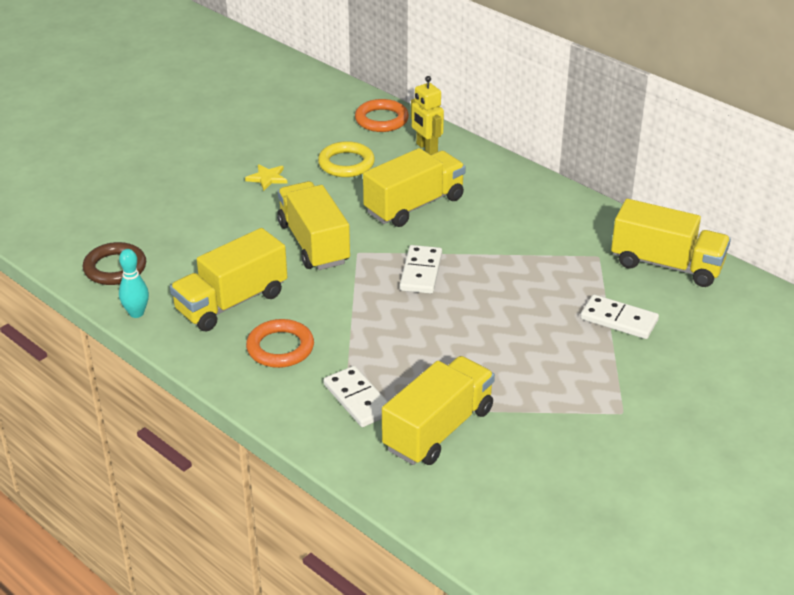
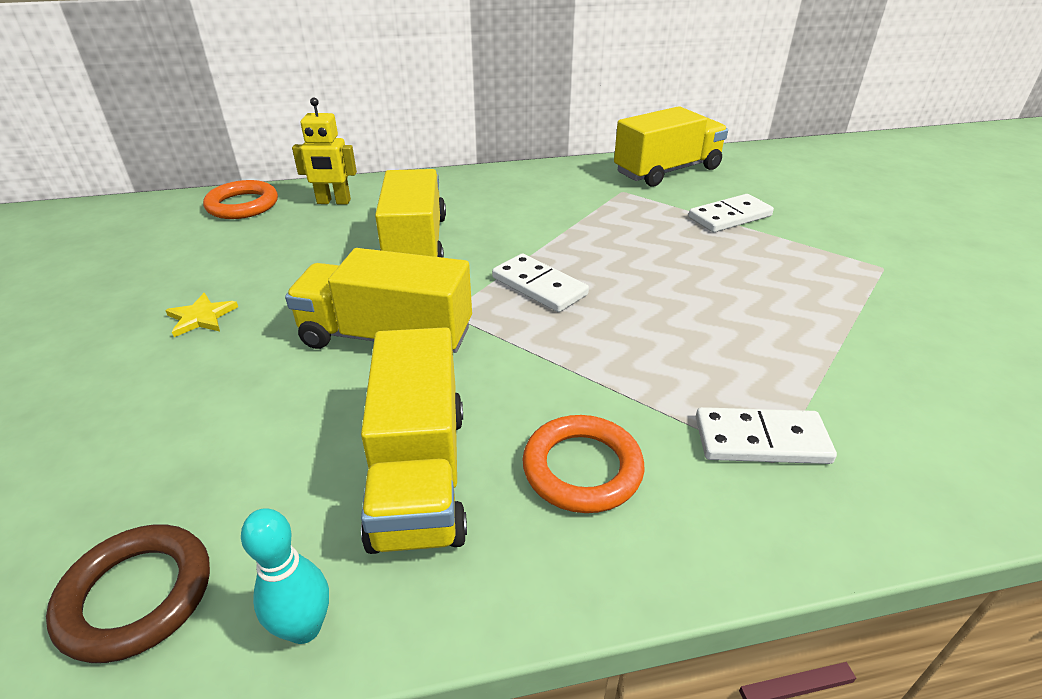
camera: 55 degrees left, 0 degrees up
yellow ring [318,141,375,177] -> none
yellow truck [382,356,495,465] -> none

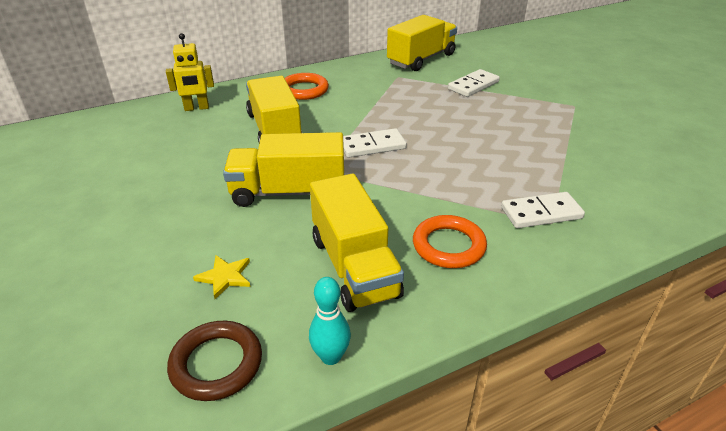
camera: 15 degrees left, 0 degrees up
yellow star [165,293,238,337] -> yellow star moved to [193,255,250,299]
orange ring [203,180,278,219] -> orange ring moved to [285,73,329,100]
white domino [492,253,589,312] -> white domino turned 45 degrees counterclockwise [343,128,407,158]

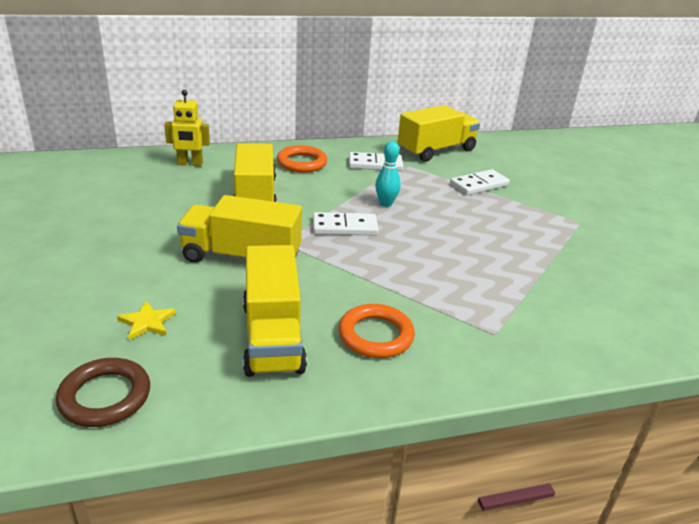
camera: 10 degrees right, 5 degrees down
turquoise bowling pin [309,277,351,365] -> turquoise bowling pin moved to [375,141,401,207]
white domino [501,192,585,228] -> white domino moved to [349,152,403,171]

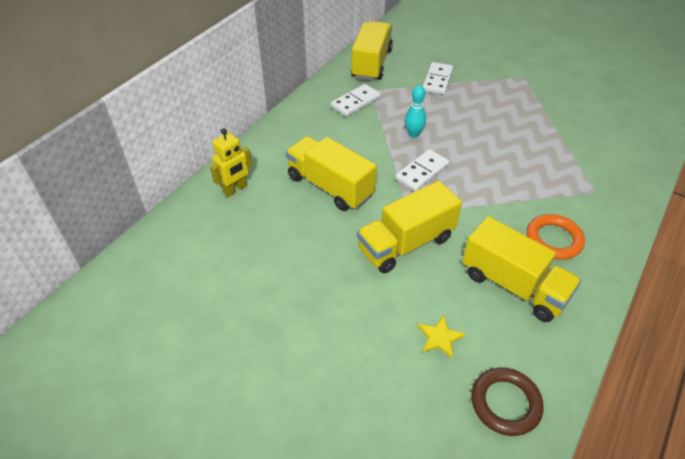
camera: 40 degrees left, 15 degrees up
orange ring [277,145,327,173] -> none

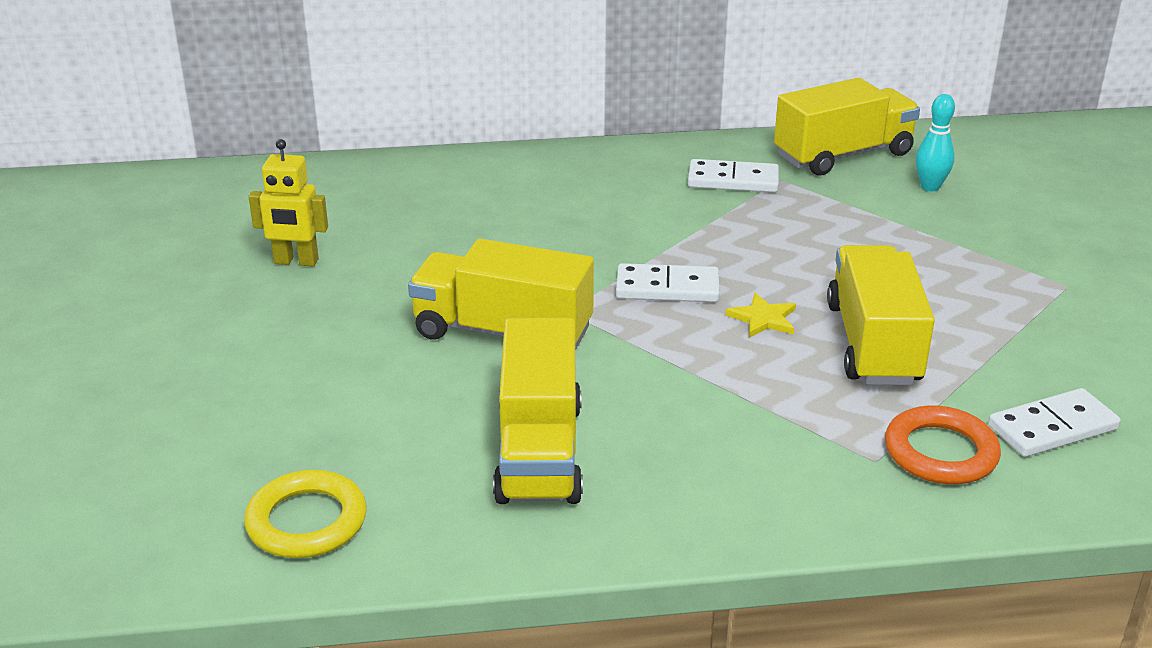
camera: 50 degrees right, 15 degrees down
yellow robot [210,128,252,197] -> yellow robot moved to [248,139,328,266]
yellow truck [286,136,377,211] -> yellow truck moved to [827,245,935,385]
turquoise bowling pin [405,85,426,138] -> turquoise bowling pin moved to [916,94,955,191]
yellow star [418,315,465,359] -> yellow star moved to [725,293,796,338]
white domino [423,62,453,95] -> white domino moved to [988,388,1121,457]
brown ring [471,368,544,436] -> yellow ring [244,470,367,558]
orange ring [526,214,585,260] -> orange ring moved to [885,405,1001,485]

